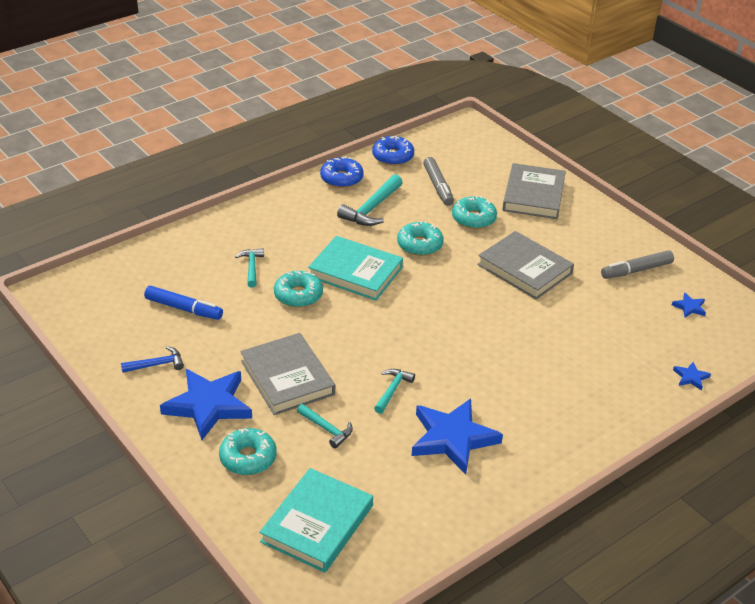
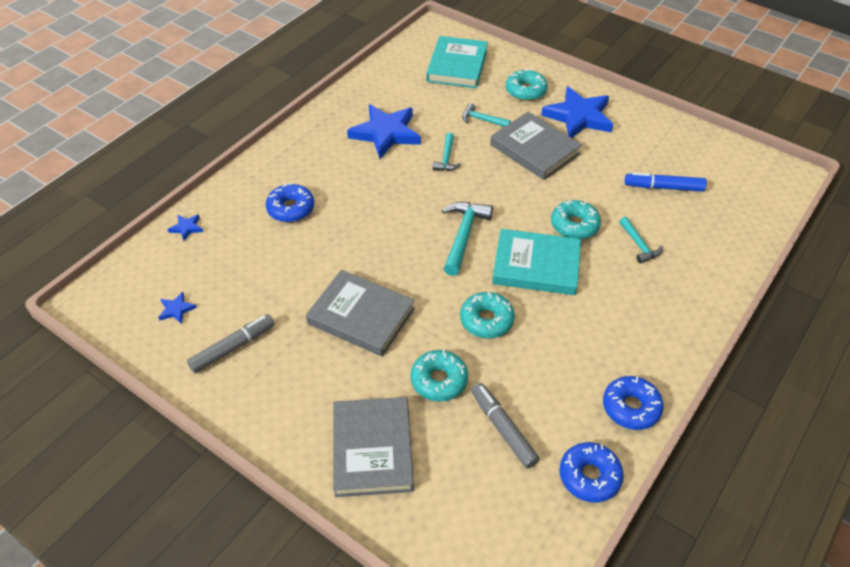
camera: 165 degrees right, 10 degrees up
blue hammer [121,346,184,373] -> none
turquoise hammer [337,174,403,226] -> turquoise hammer moved to [442,202,493,276]
none -> blue donut [266,183,314,222]

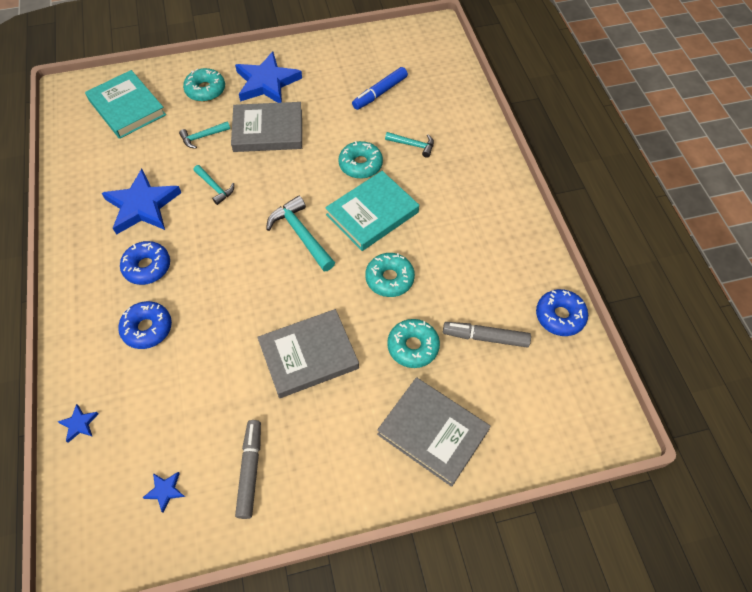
camera: 50 degrees left, 10 degrees up
blue donut [603,376,664,430] -> blue donut moved to [120,241,170,285]

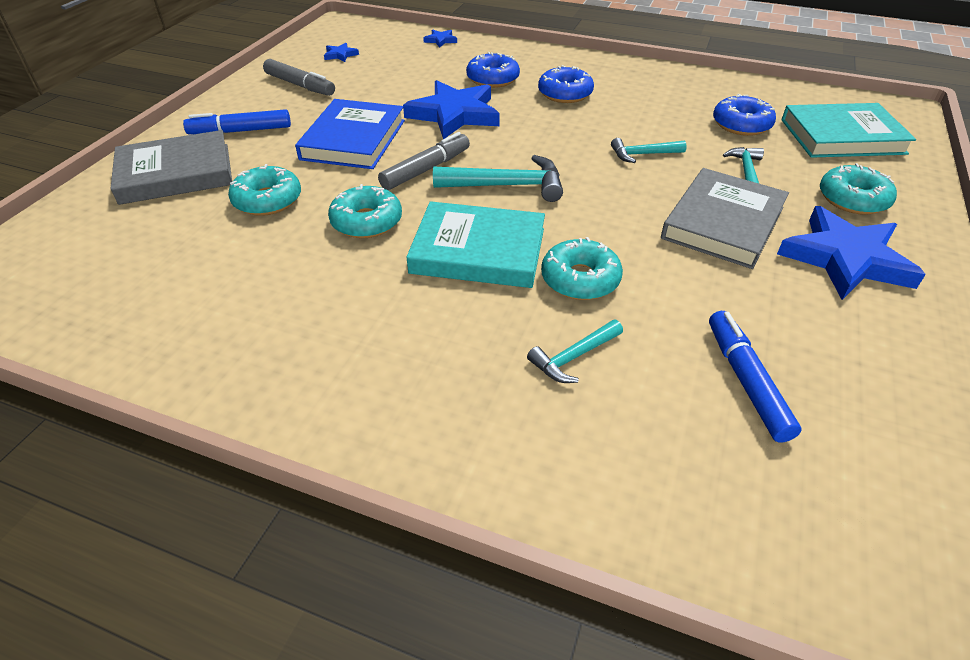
camera: 125 degrees right, 15 degrees down
blue star [102,169,181,235] -> blue star moved to [403,80,500,139]
grey book [257,309,359,398] -> blue book [295,99,405,169]
turquoise book [325,171,419,251] -> turquoise book turned 75 degrees counterclockwise [406,201,545,288]
grey marker [443,322,531,348] -> grey marker moved to [378,132,470,190]
blue donut [536,289,588,336] -> blue donut moved to [713,94,776,136]
none -> blue marker [183,109,291,135]

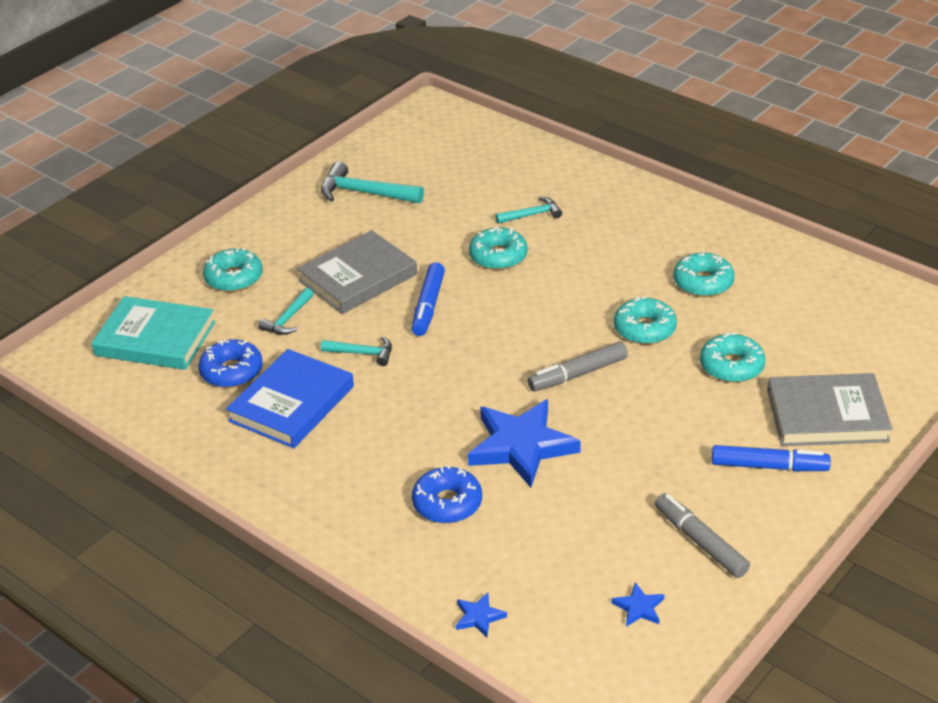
camera: 160 degrees left, 5 degrees down
blue book [295,99,405,169] -> blue book moved to [226,349,354,448]
turquoise book [406,201,545,288] -> none
turquoise hammer [433,155,563,202] -> turquoise hammer moved to [321,162,424,203]
blue donut [538,65,594,103] -> none
blue marker [709,311,802,442] -> blue marker moved to [412,262,445,336]
blue star [777,206,926,300] -> none
none -> turquoise donut [673,251,735,297]

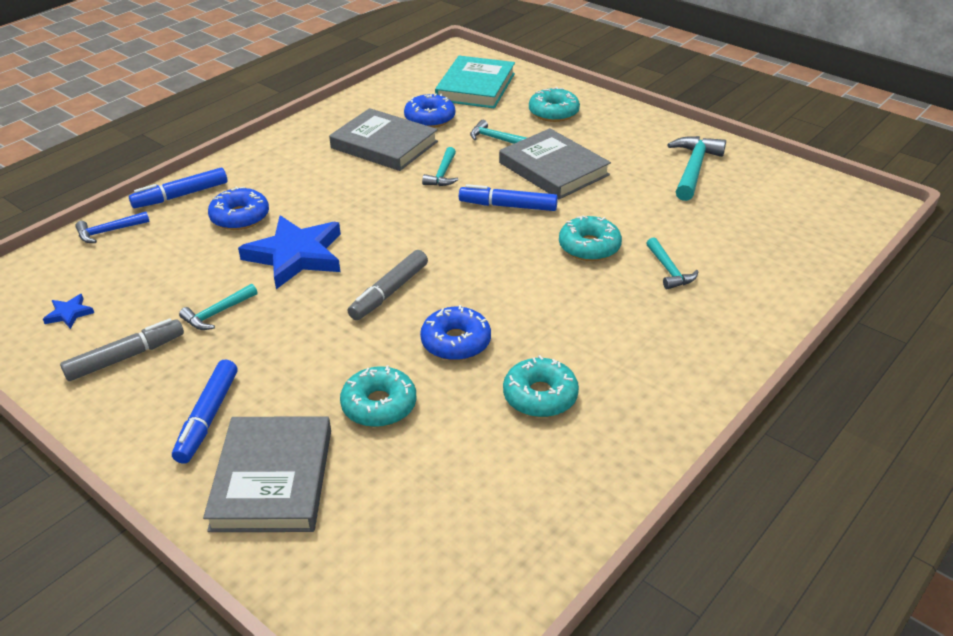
camera: 90 degrees right, 0 degrees up
blue book [226,349,354,448] -> grey book [329,108,438,171]
blue star [456,592,507,638] -> blue hammer [75,212,150,243]
grey marker [528,342,628,391] -> grey marker turned 120 degrees counterclockwise [348,250,428,320]
turquoise donut [614,296,677,344] -> blue donut [420,305,491,361]
none -> blue marker [129,168,227,208]
none -> turquoise hammer [179,284,257,330]

